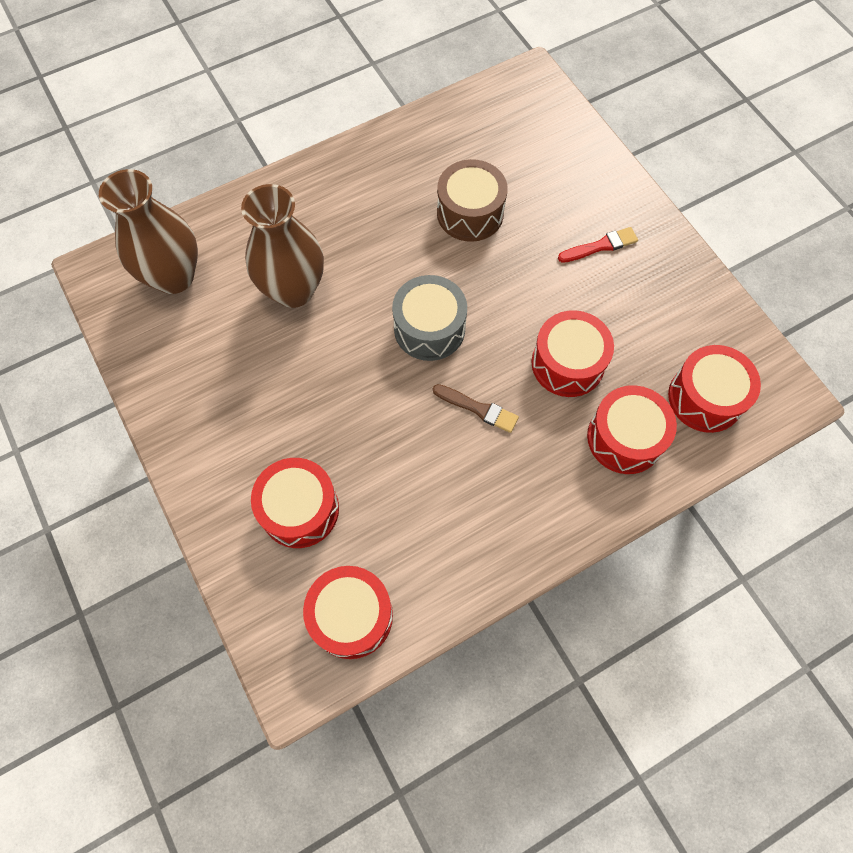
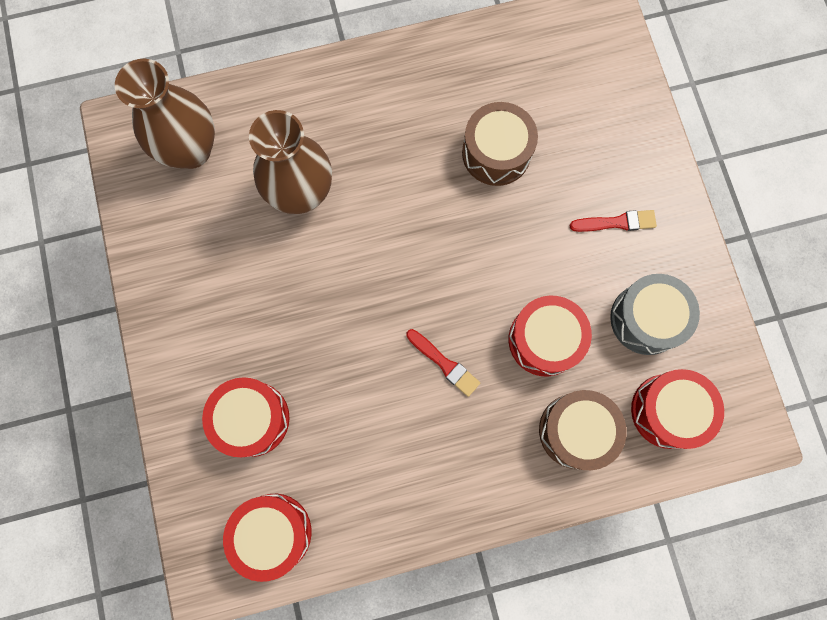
camera: 15 degrees right, 10 degrees up
grey drum [392,275,467,361] -> grey drum moved to [610,274,700,355]
brown brush [433,384,519,433] -> red brush [406,329,480,397]
red drum [587,385,677,474] -> brown drum [539,390,627,470]

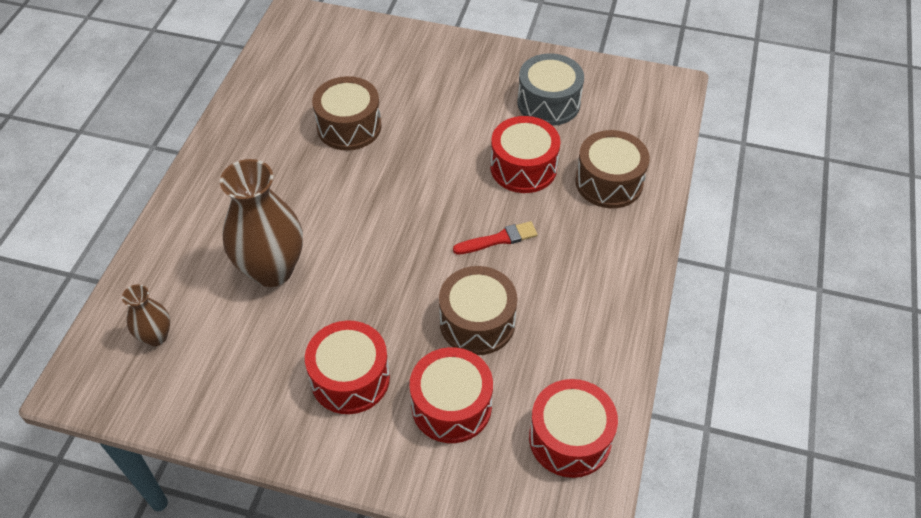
camera: 60 degrees left, 25 degrees down
brown vase [115,59,215,169] -> brown vase [122,284,170,346], size x0.51
red brush [570,210,657,232] -> none
red drum [631,369,724,449] -> red drum moved to [305,320,390,414]
none -> brown drum [439,266,517,355]

